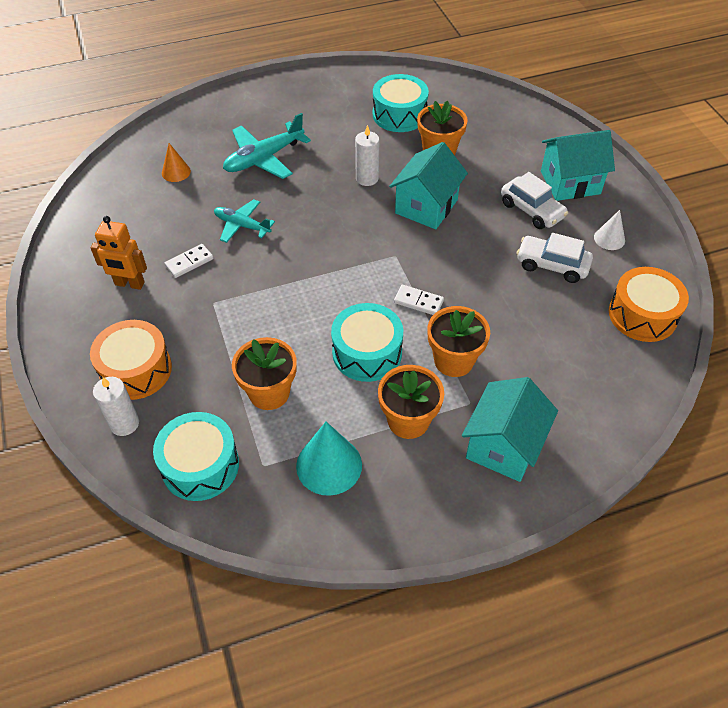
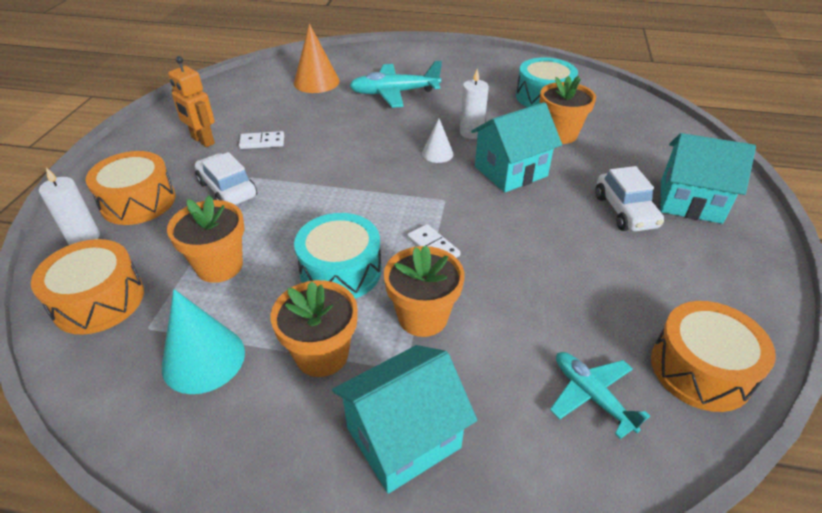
camera: 30 degrees right, 10 degrees down
turquoise drum [153,412,239,501] -> orange drum [31,239,144,335]
orange cone [162,143,191,182] -> orange cone [294,23,340,93], size x1.73
turquoise plane [214,199,275,243] -> turquoise plane moved to [550,352,650,439]
white car [516,233,593,283] -> white car moved to [195,152,257,205]
white cone [594,210,625,250] -> white cone moved to [422,119,453,163]

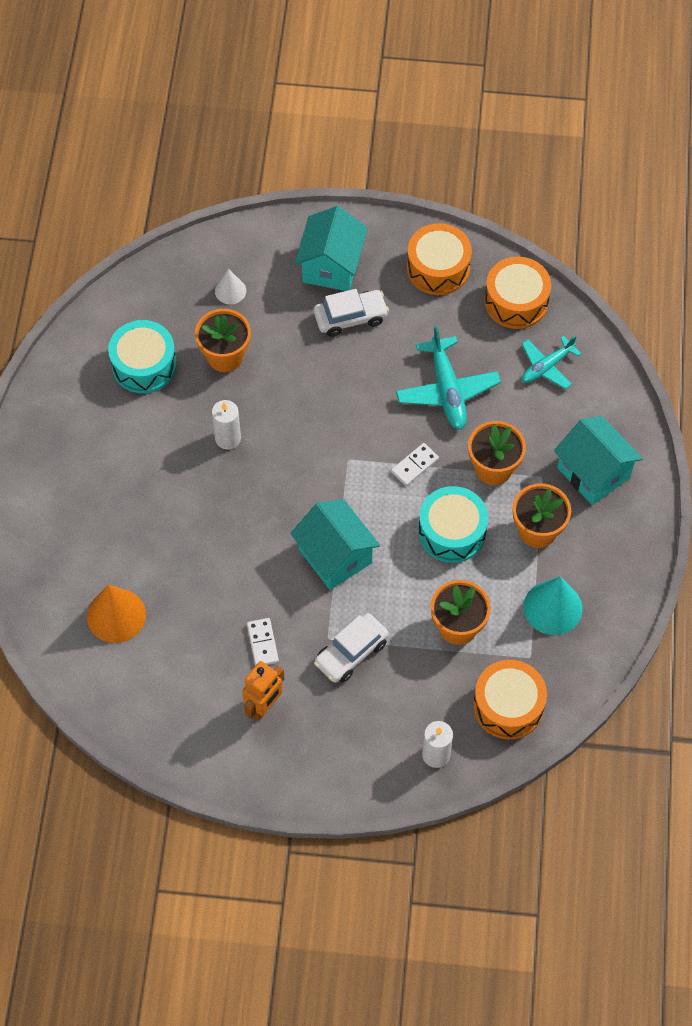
camera: 95 degrees left, 20 degrees up
orange drum [86,151,176,225] -> orange drum moved to [407,223,472,295]
turquoise plane [349,61,442,108] -> turquoise plane moved to [396,325,501,430]
white cone [422,119,453,163] -> white cone moved to [215,269,246,304]
turquoise house [471,102,562,192] -> turquoise house moved to [290,499,380,590]

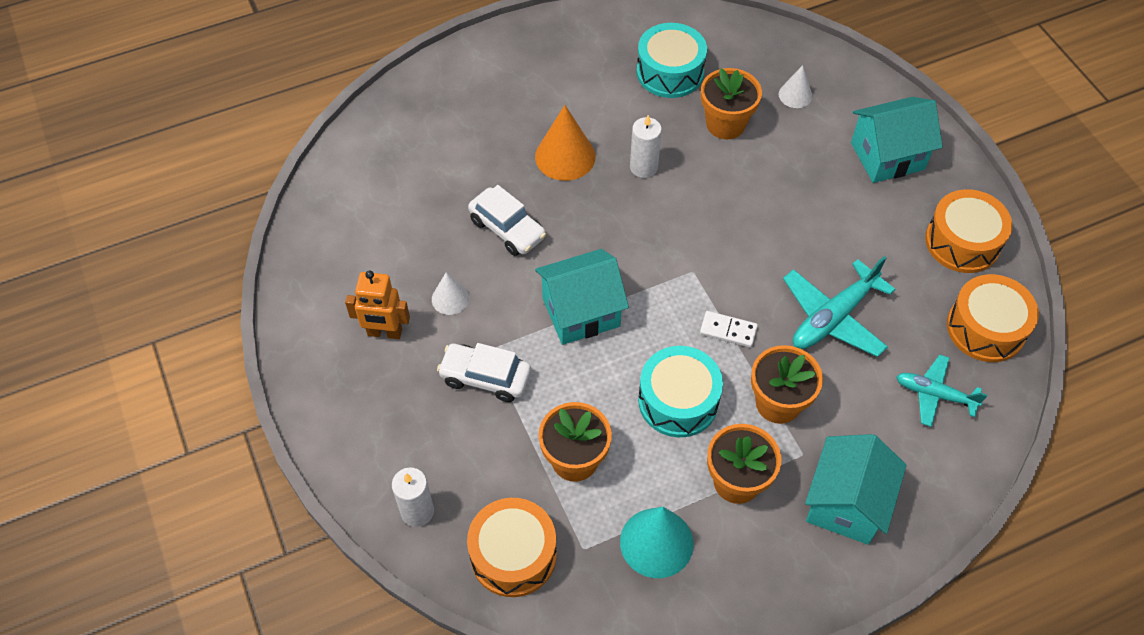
camera: 60 degrees right, 5 degrees down
orange cone [87,585,146,643] -> orange cone moved to [535,105,595,181]
white domino [247,618,279,666] -> white cone [432,272,469,315]
turquoise house [290,499,380,590] -> turquoise house turned 45 degrees clockwise [535,249,629,345]
white car [314,289,389,337] -> white car moved to [468,185,546,256]

